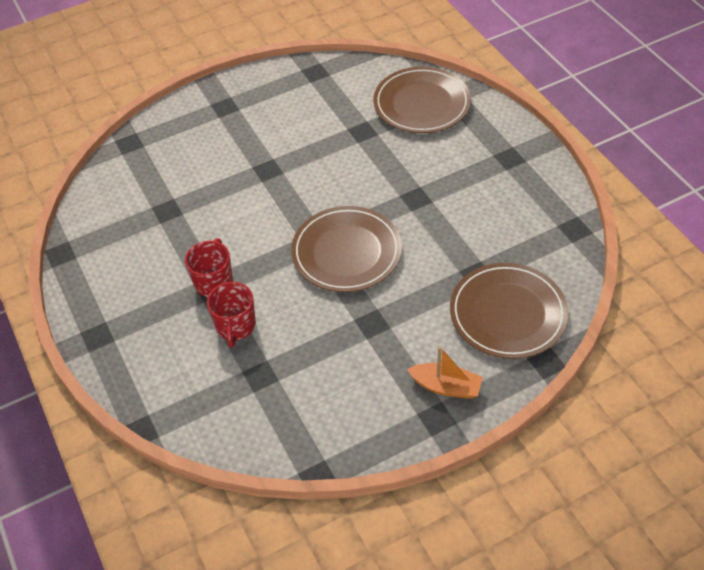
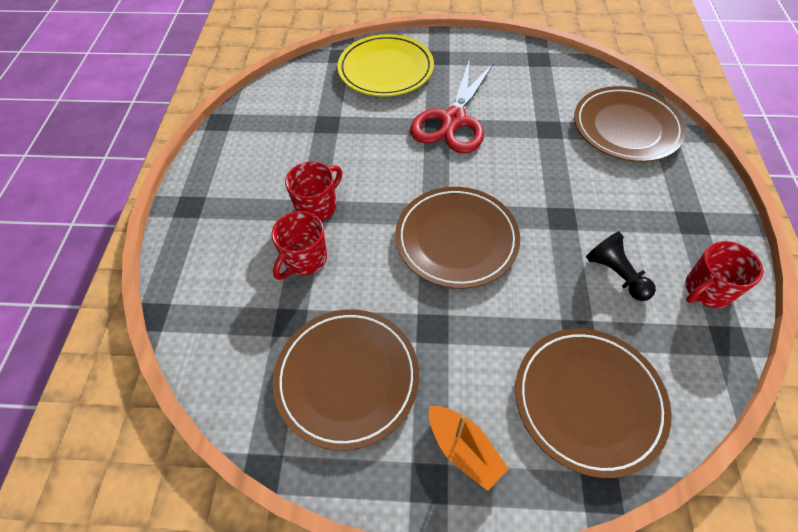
camera: 30 degrees right, 5 degrees up
none -> brown plate [273,309,419,451]
none -> yellow plate [337,34,434,97]
none -> red scissors [410,59,494,153]
none -> black pawn [586,231,656,301]
none -> red mug [686,241,763,308]

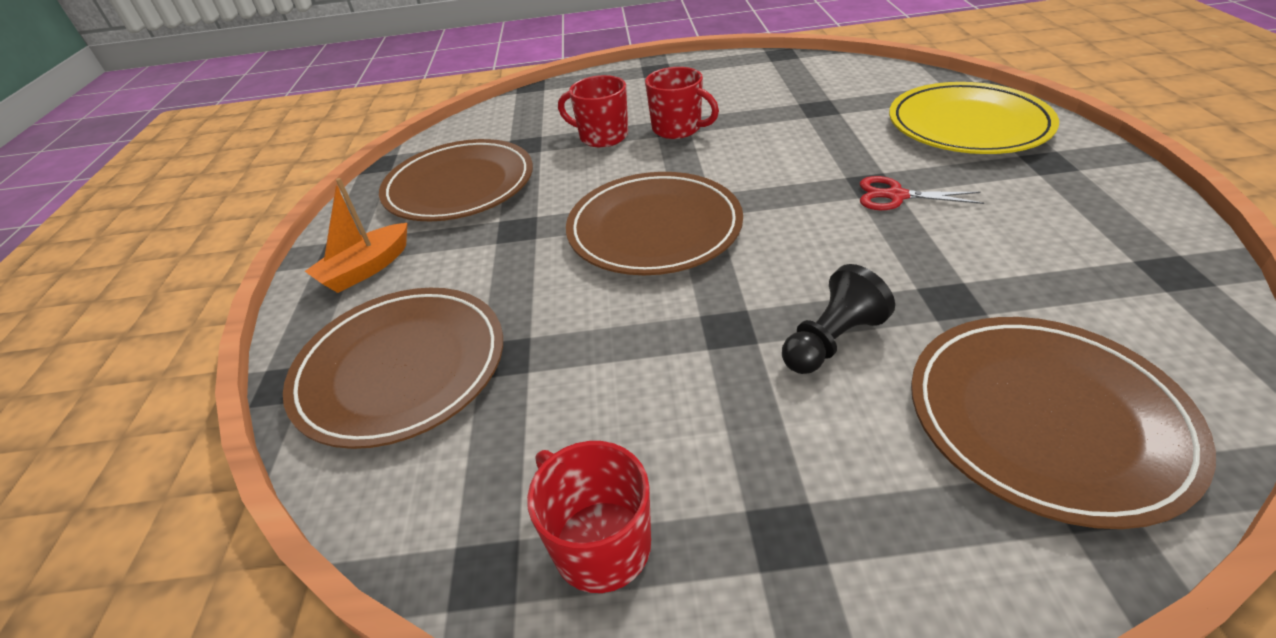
camera: 85 degrees right, 15 degrees down
red scissors [410,59,494,153] -> red scissors [860,176,984,210], size x0.49
black pawn [586,231,656,301] -> black pawn moved to [782,264,895,374]

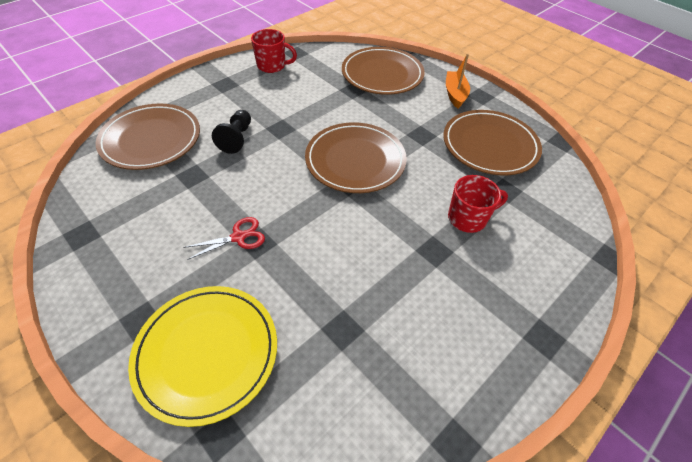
camera: 135 degrees right, 10 degrees up
red mug [645,67,719,139] -> none

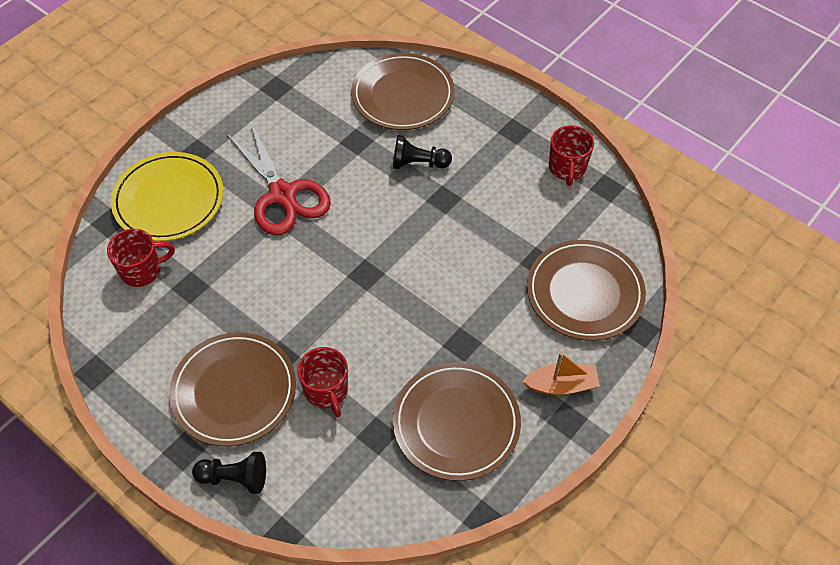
camera: 85 degrees right, 5 degrees up
red scissors [183,217,265,260] -> red scissors [226,121,331,236], size x2.04
brown plate [305,122,407,193] -> brown plate moved to [169,332,296,446]
none -> red mug [107,229,175,287]
none -> black pawn [192,452,266,494]

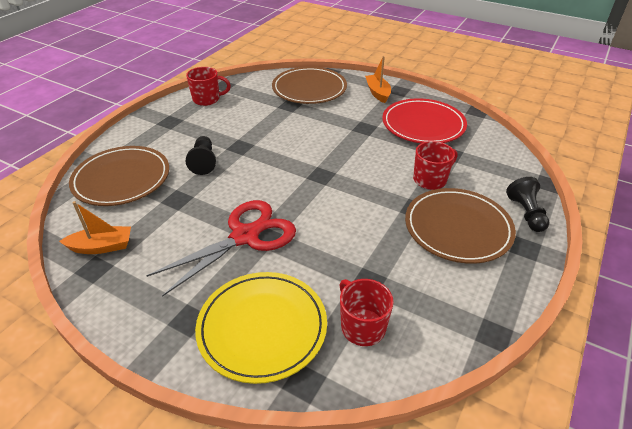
camera: 100 degrees left, 15 degrees down
brown plate [393,362,521,481] -> red plate [382,98,467,143]
none -> orange boat [59,201,131,254]

